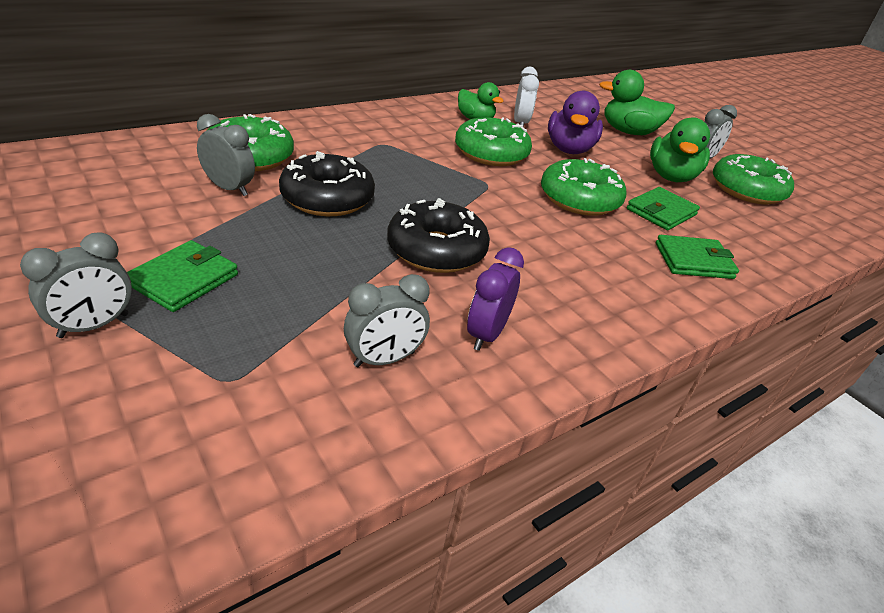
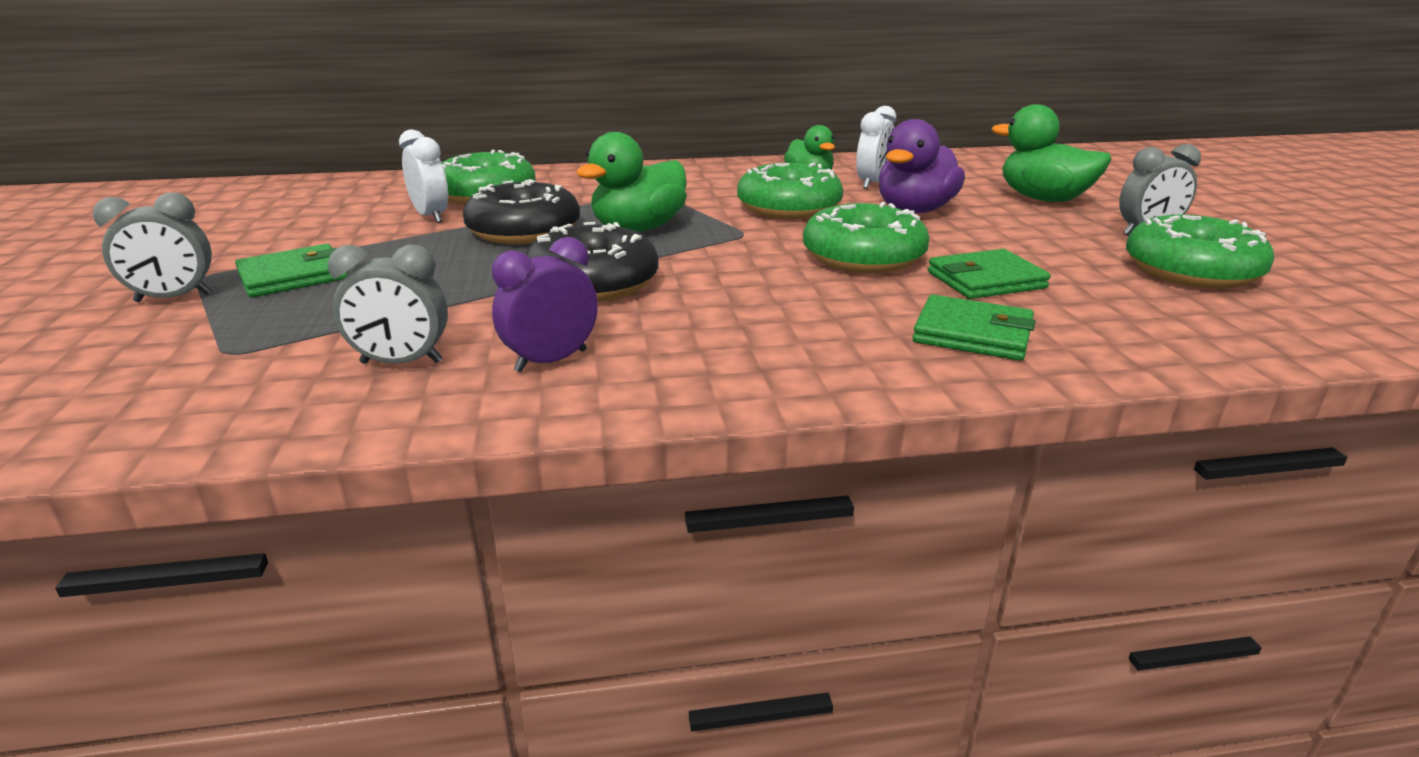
camera: 30 degrees right, 10 degrees down
grey clock [197,114,255,196] -> white clock [399,129,448,223]
green duck [650,117,710,182] -> green duck moved to [576,132,687,232]

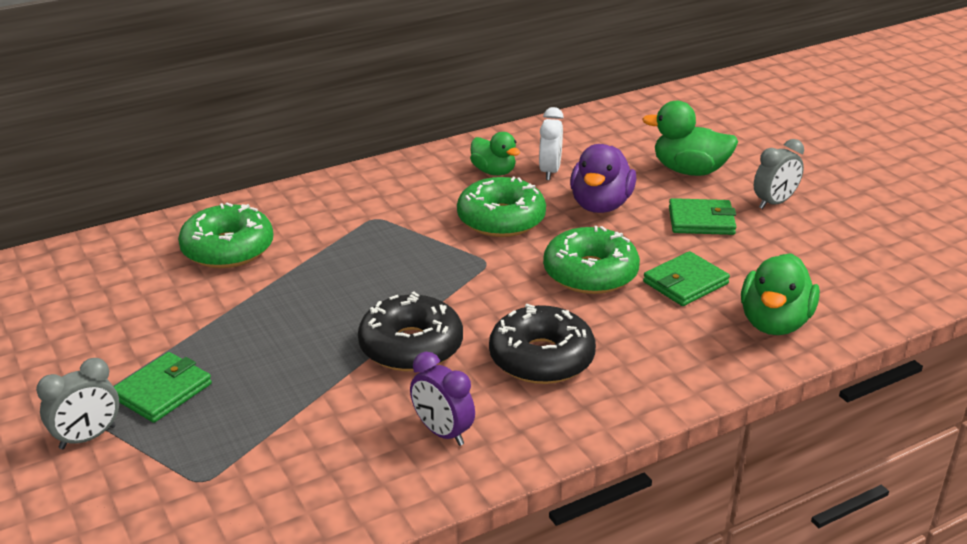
camera: 20 degrees left, 5 degrees up
grey clock [328,245,448,364] -> none
white clock [399,129,448,223] -> none
black donut [463,179,580,244] -> black donut moved to [489,304,596,384]
purple clock [492,237,598,373] -> purple clock turned 75 degrees counterclockwise [410,352,475,446]
green duck [576,132,687,232] -> green duck moved to [741,253,820,335]
green wallet [912,295,1036,361] -> green wallet moved to [669,198,736,235]
green donut [1126,215,1274,289] -> none

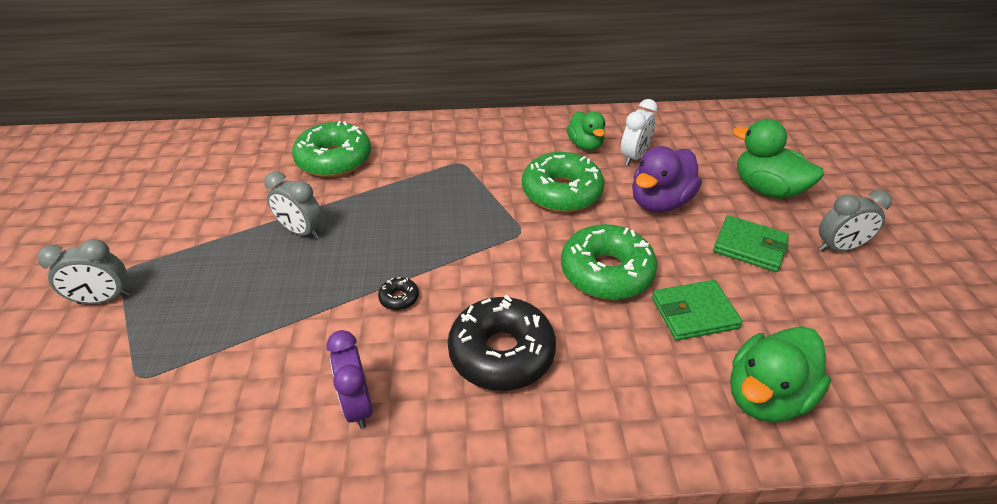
camera: 25 degrees right, 10 degrees up
green wallet [114,352,212,423] -> none
black donut [358,292,463,371] -> black donut [378,277,419,310], size x0.41
none -> grey clock [265,171,323,239]

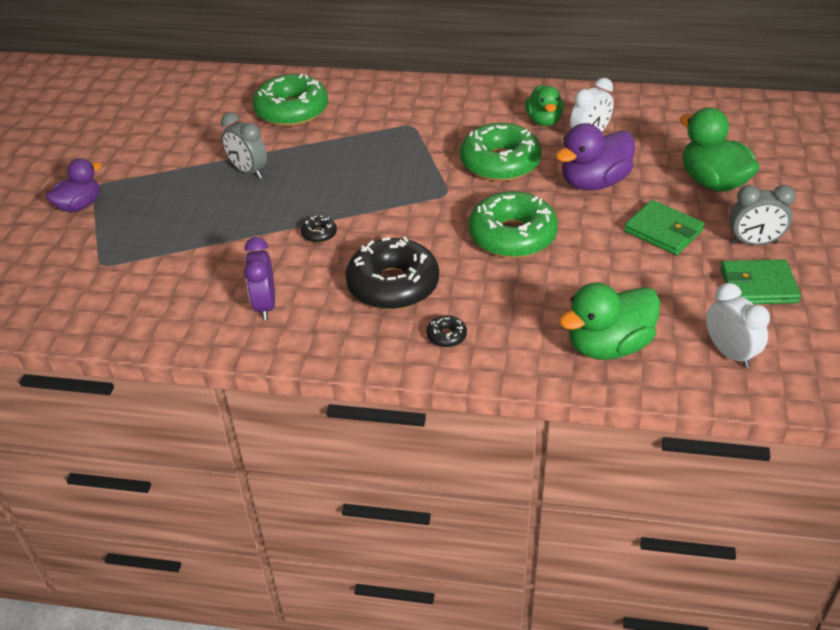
camera: 15 degrees right, 0 degrees up
grey clock [37,239,130,304] -> purple duck [46,158,102,212]
green wallet [652,280,743,340] -> green wallet moved to [720,259,801,304]
none -> black donut [427,315,467,347]
none -> white clock [706,283,770,368]

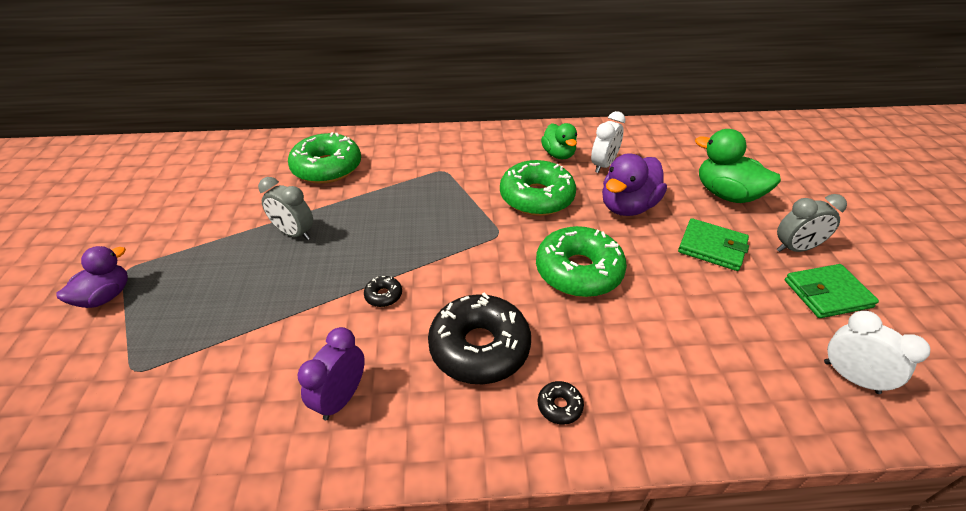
camera: 15 degrees left, 0 degrees up
purple clock [244,237,275,320] -> purple clock turned 45 degrees clockwise [298,327,365,420]
green duck [559,283,660,360] -> none

